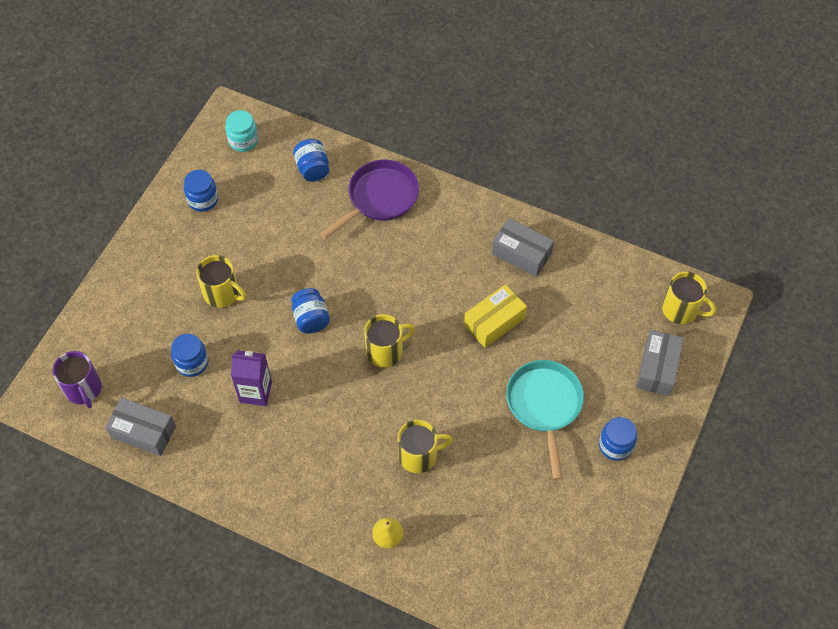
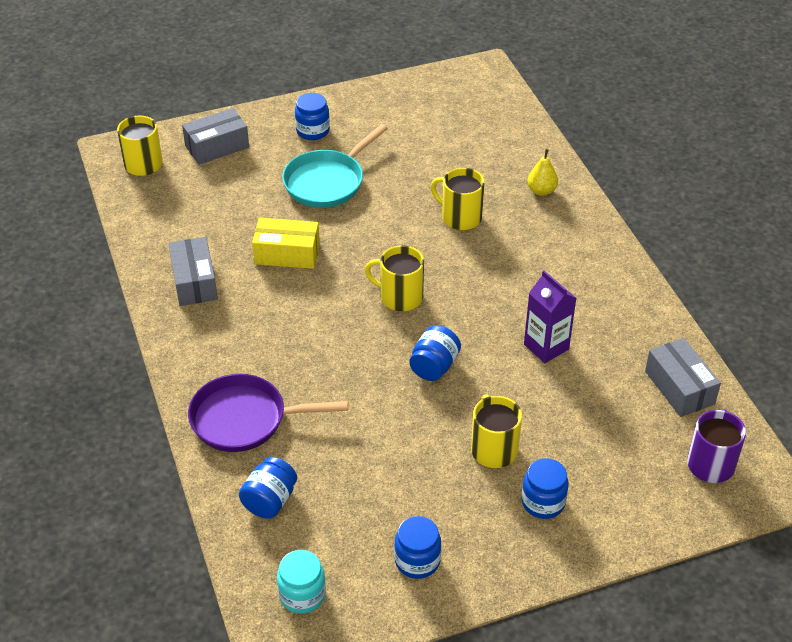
camera: 135 degrees left, 15 degrees down
blue jar [171,334,208,377] -> blue jar moved to [522,458,569,519]

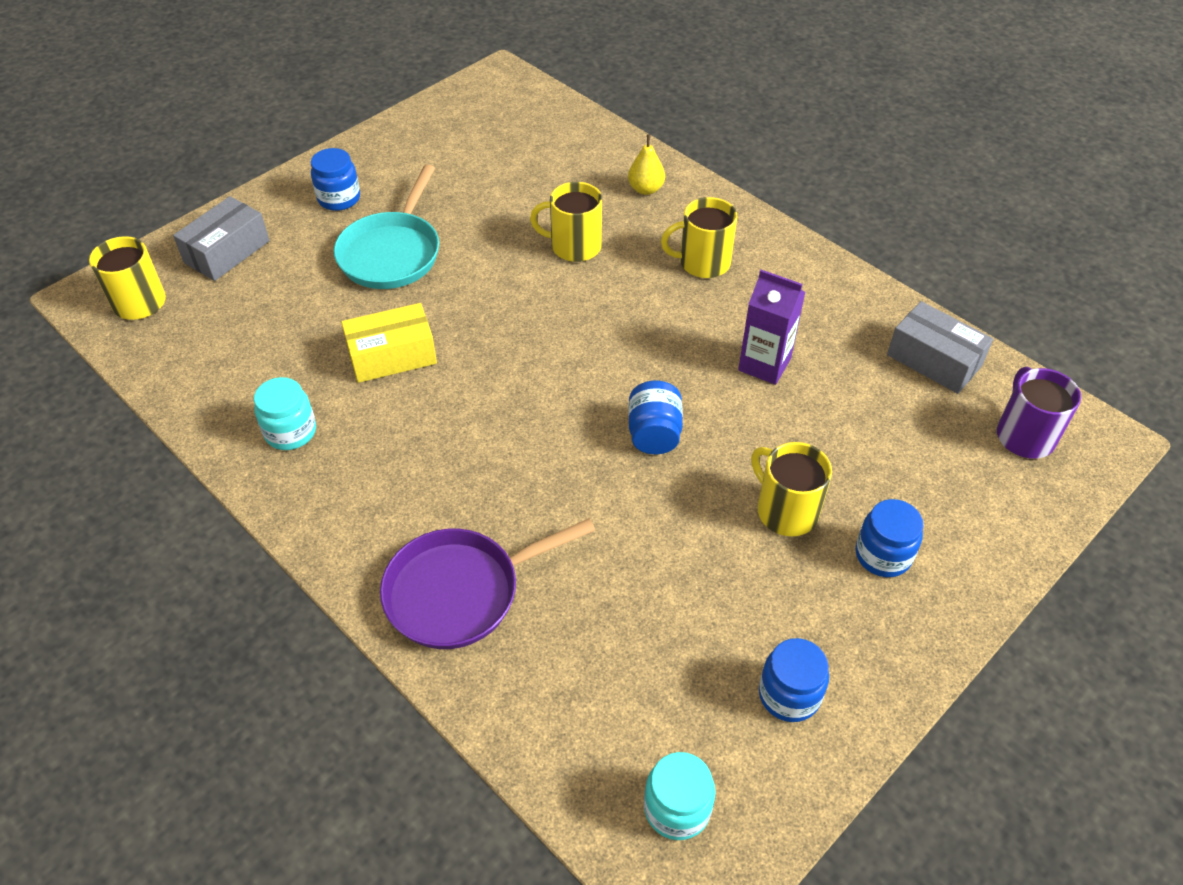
camera: 25 degrees left, 5 degrees up
grey box [168,237,218,306] -> turquoise jar [254,377,316,450]
blue jar [239,457,297,519] -> none
yellow mug [365,246,424,311] -> yellow mug moved to [661,197,737,278]

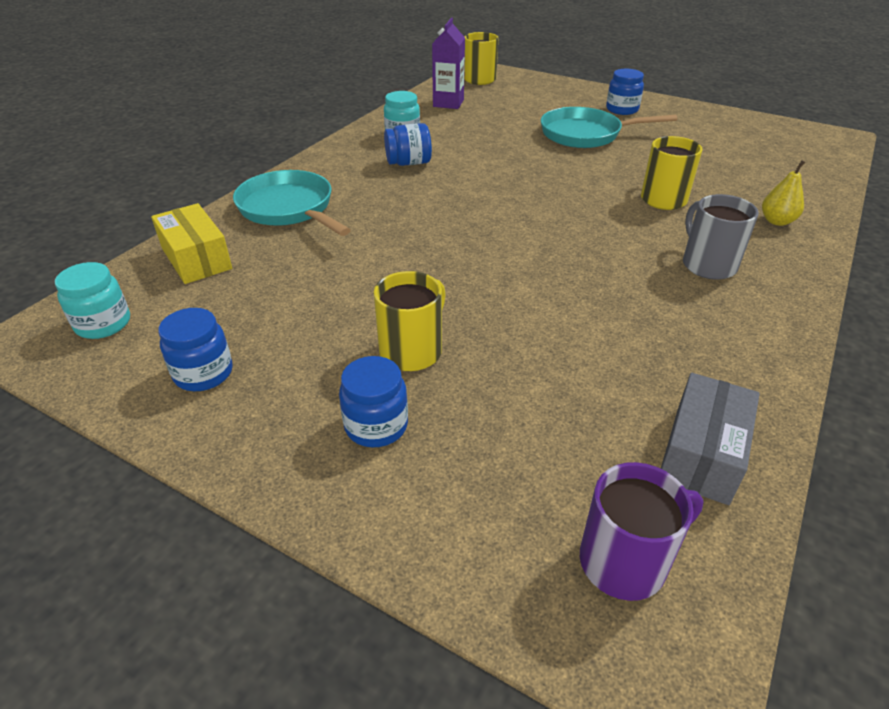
camera: 75 degrees right, 10 degrees down
grey box [173,196,270,281] -> none
yellow box [341,303,437,383] -> yellow box moved to [151,203,232,284]
purple pan [380,518,595,649] -> turquoise pan [233,170,351,236]
blue jar [628,381,683,454] -> blue jar moved to [384,123,432,166]
yellow mug [661,197,737,278] -> grey mug [683,194,759,280]
purple carton [738,270,805,385] -> purple carton moved to [432,18,465,109]

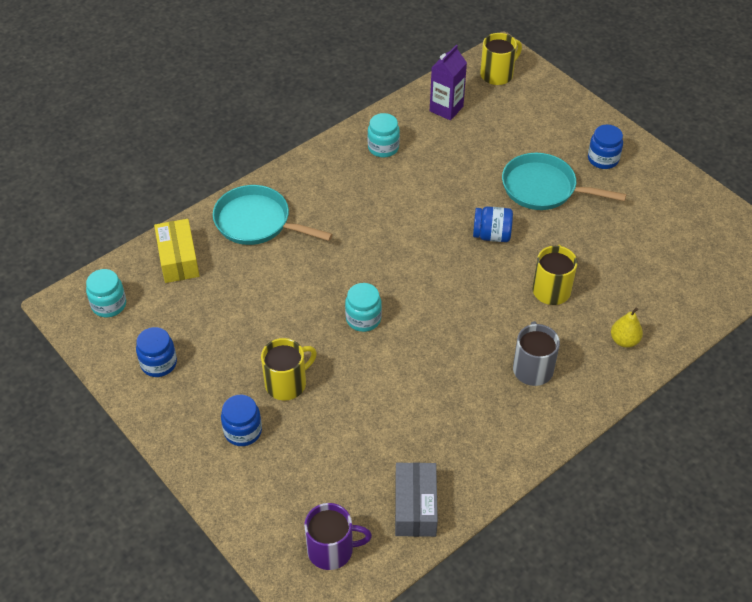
camera: 20 degrees right, 10 degrees up
turquoise pan [233,170,351,236] -> turquoise pan turned 45 degrees counterclockwise [213,185,333,245]
blue jar [384,123,432,166] -> blue jar moved to [473,206,513,242]
grey box [661,373,760,505] -> grey box turned 45 degrees counterclockwise [395,462,438,537]
none -> turquoise jar [345,283,382,332]

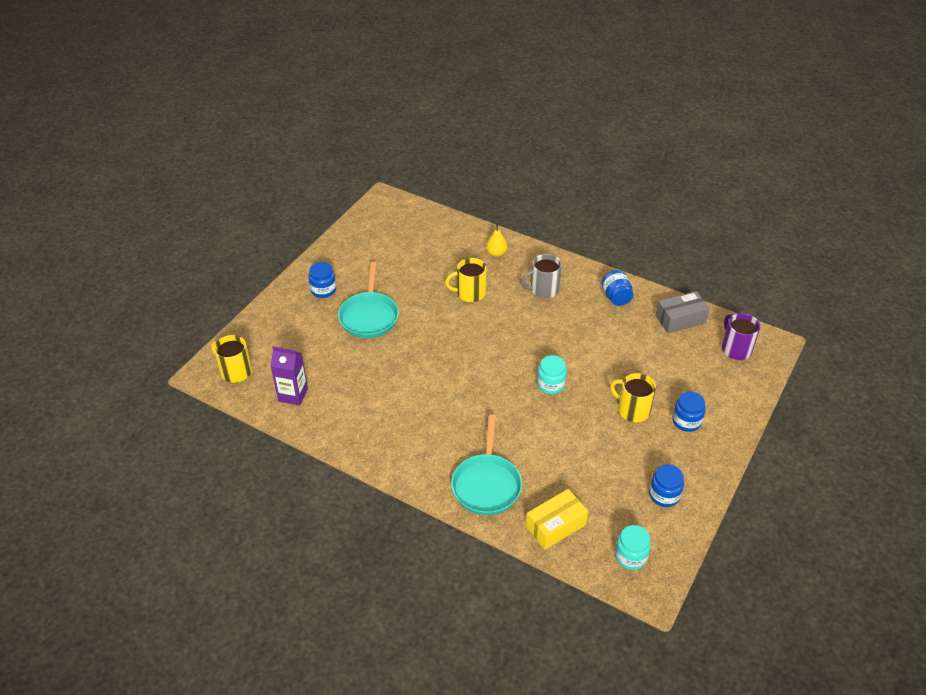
camera: 110 degrees left, 5 degrees down
turquoise jar [367,113,400,158] -> none
blue jar [473,206,513,242] -> blue jar moved to [601,270,634,306]

